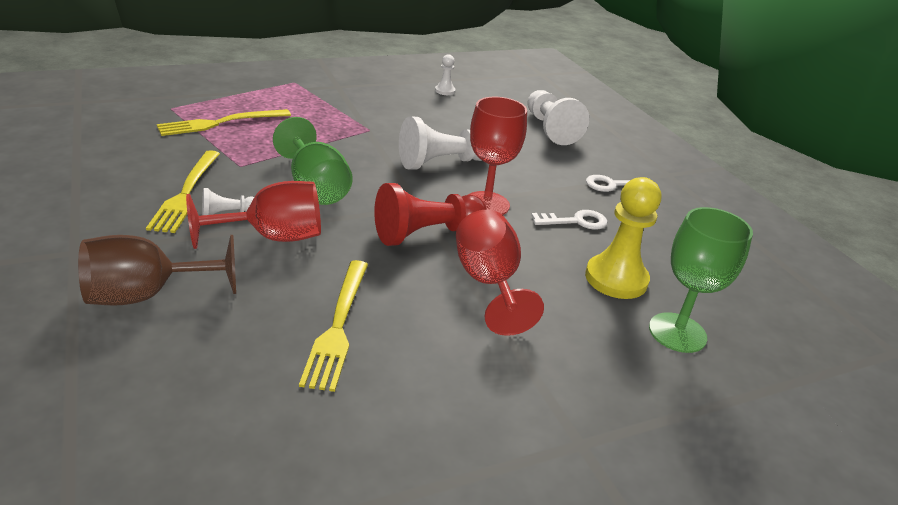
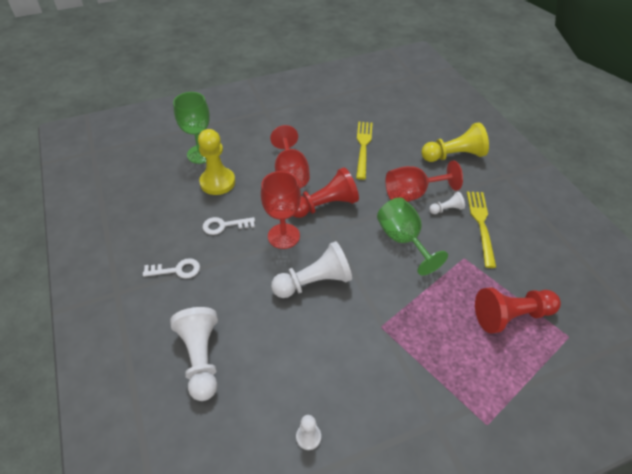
camera: 175 degrees left, 15 degrees up
brown goblet [78,235,236,306] -> yellow pawn [421,122,489,162]
yellow fork [157,109,291,136] -> red pawn [475,287,561,334]

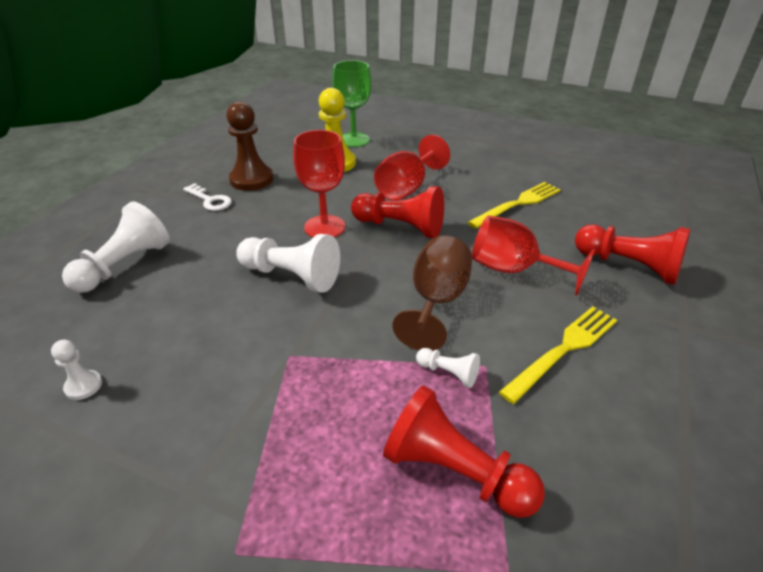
camera: 45 degrees right, 10 degrees down
white key [202,217,255,235] -> none
green goblet [377,197,448,276] -> brown goblet [392,236,472,351]
yellow pawn [421,122,489,162] -> red pawn [575,224,690,285]
white pawn [429,192,465,214] -> white pawn moved to [416,348,480,388]
none -> brown pawn [226,101,273,191]

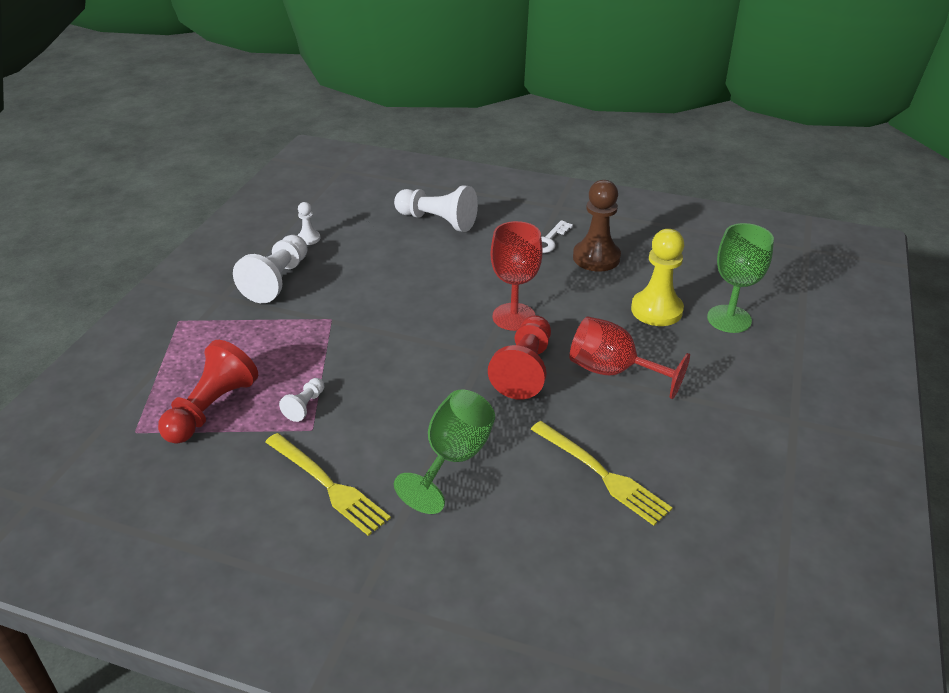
camera: 85 degrees right, 0 degrees up
white pawn [236,234,340,293] -> white pawn moved to [233,235,308,303]
brown goblet [392,236,472,351] -> none
red goblet [472,216,595,295] -> green goblet [394,389,495,514]
red pawn [575,224,690,285] -> none

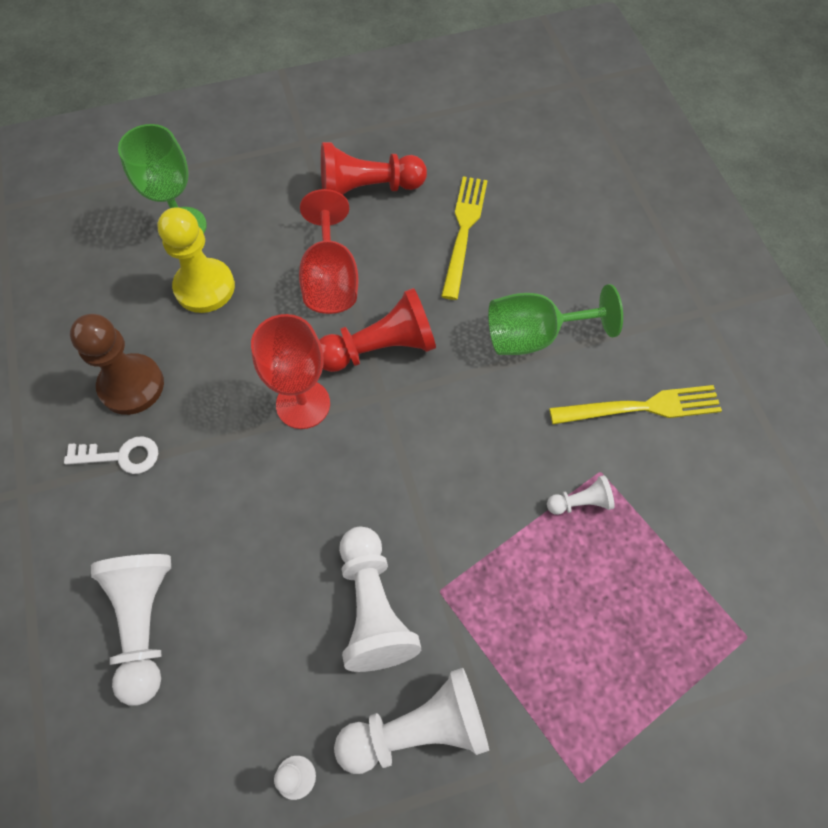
camera: 125 degrees left, 25 degrees up
red pawn [158,340,258,444] -> red pawn moved to [321,142,427,195]
yellow fork [265,433,391,536] -> yellow fork turned 75 degrees clockwise [549,385,722,424]
none -> white pawn [339,527,421,672]

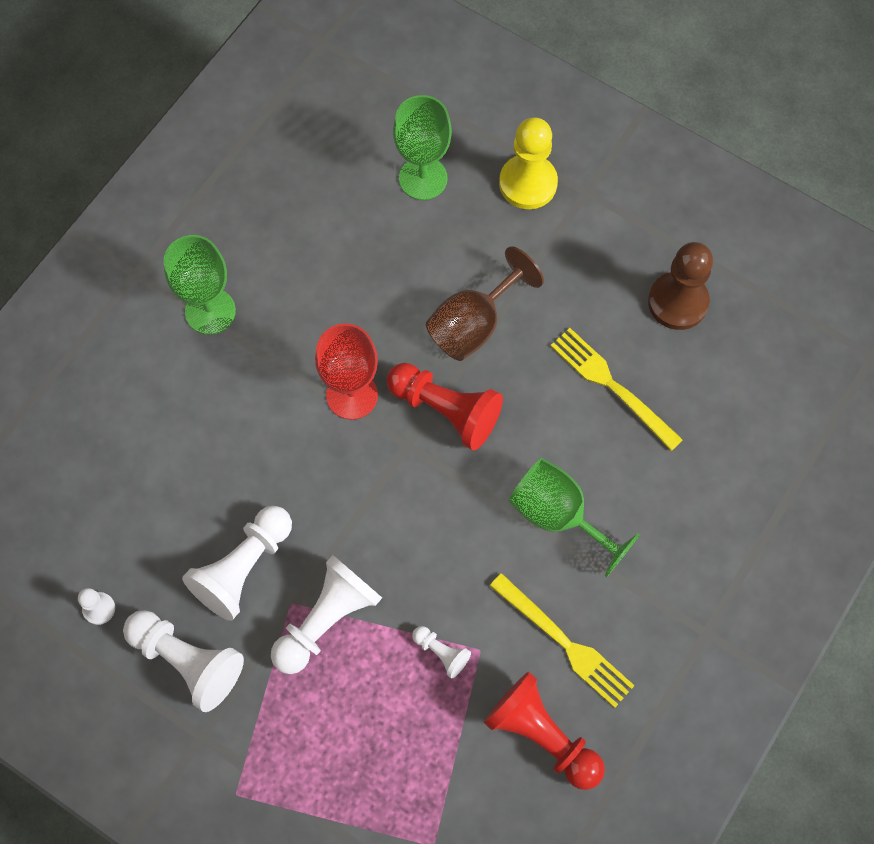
camera: 50 degrees right, 5 degrees up
white key [64,436,158,474] -> green goblet [164,235,236,335]
brown pawn [70,314,164,415] -> brown pawn moved to [648,242,713,330]
white pawn [91,554,171,706] -> white pawn moved to [271,555,382,674]
yellow pawn [158,207,235,313] -> yellow pawn moved to [499,117,558,209]
red goblet [299,189,359,314] -> brown goblet [426,246,544,361]
red pawn [321,142,427,195] -> red pawn moved to [484,672,605,790]
yellow fork [441,177,488,300] -> yellow fork turned 105 degrees counterclockwise [551,328,683,451]

